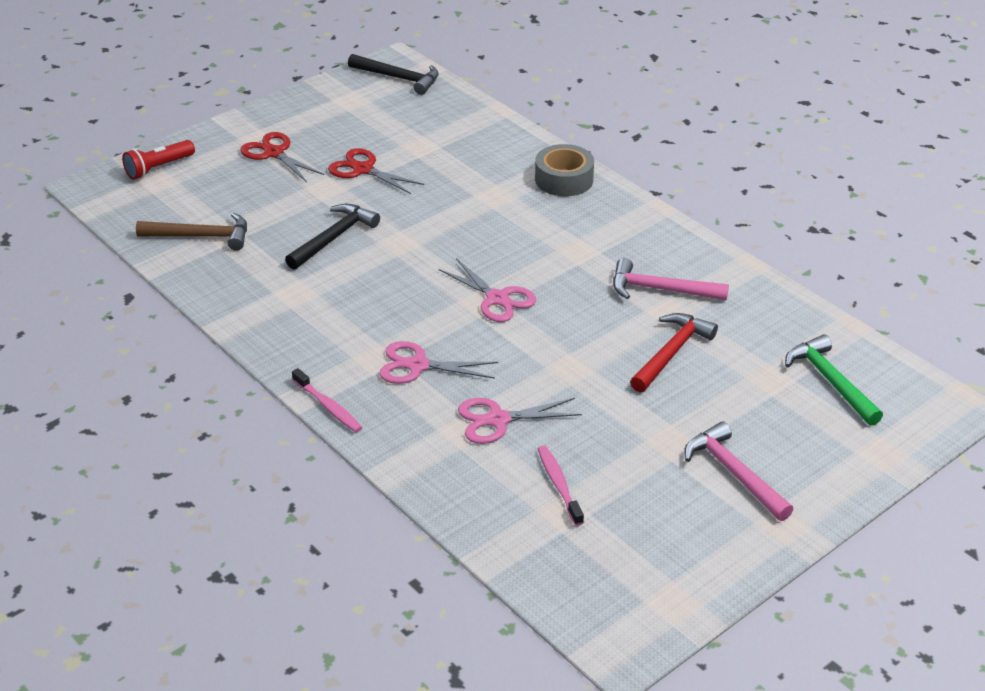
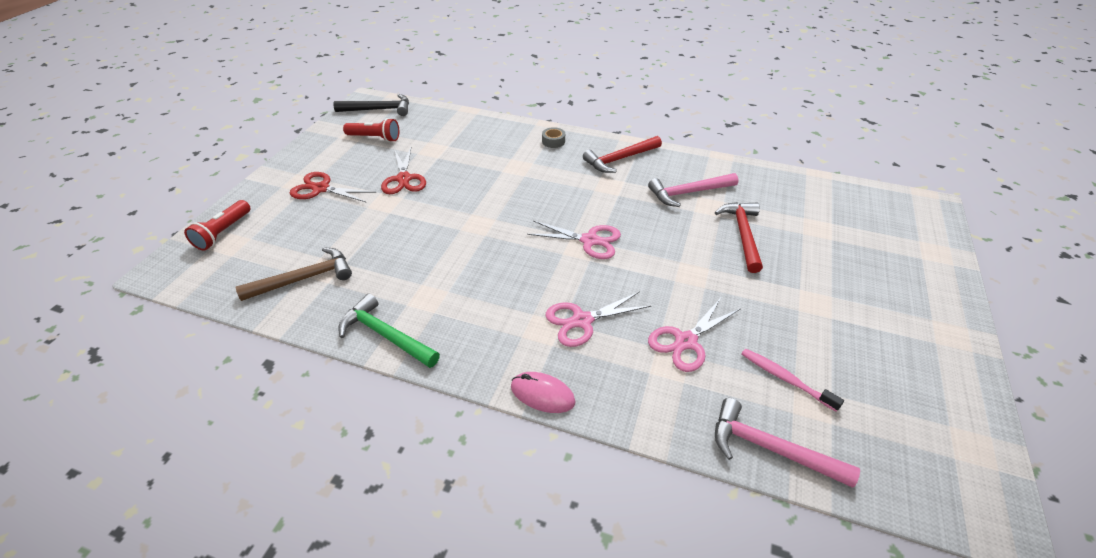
camera: 30 degrees left, 5 degrees up
black hammer [285,204,380,270] -> none
pink toothbrush [292,368,362,432] -> pink mouse [511,372,576,413]
red scissors [328,148,424,194] -> red scissors turned 105 degrees counterclockwise [381,148,426,194]
grey tape [535,144,594,196] -> grey tape [542,127,565,148], size x0.53
pink hammer [684,421,794,521] -> pink hammer moved to [715,398,860,488]
green hammer [785,334,883,426] -> green hammer moved to [338,293,440,368]
none -> red flashlight [343,118,399,142]
none -> red hammer [583,136,662,173]

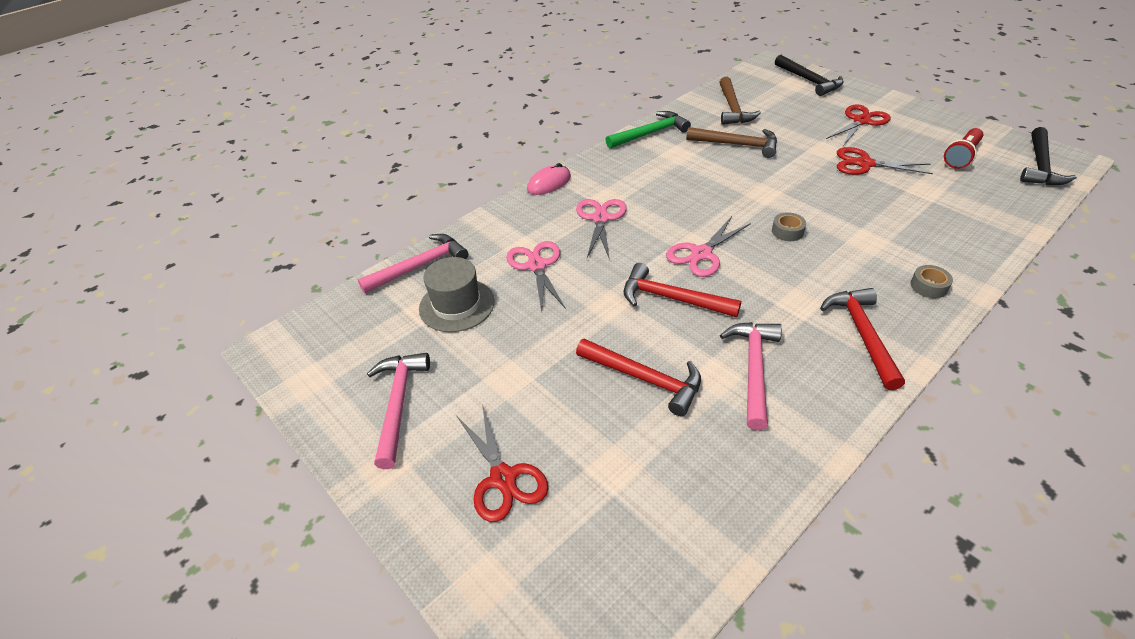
camera: 120 degrees right, 0 degrees up
red flashlight [184,200,251,251] -> black hammer [775,55,844,96]
pink toothbrush [742,348,844,412] -> grey hat [419,257,495,332]
none -> pink hammer [367,353,430,469]
none -> red scissors [457,404,548,522]
none -> red hammer [624,263,741,317]
none -> brown hammer [686,127,777,158]
none -> grey tape [772,212,806,241]

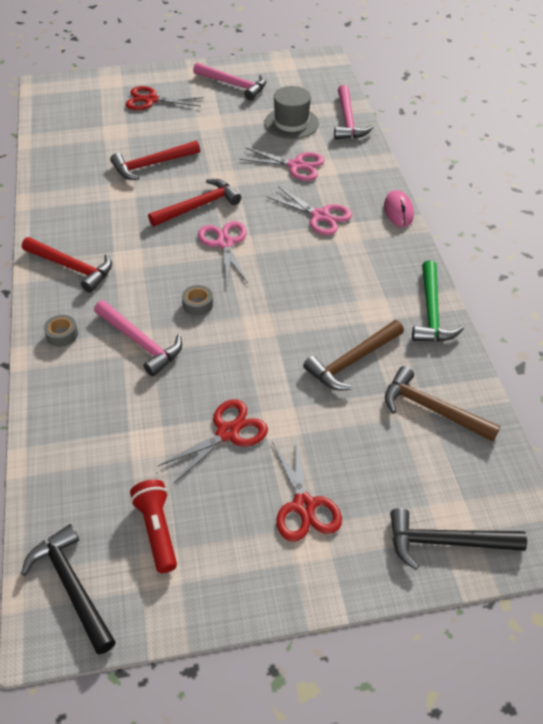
camera: 120 degrees right, 5 degrees up
pink hammer [720,322,782,431] -> pink hammer moved to [94,300,182,376]

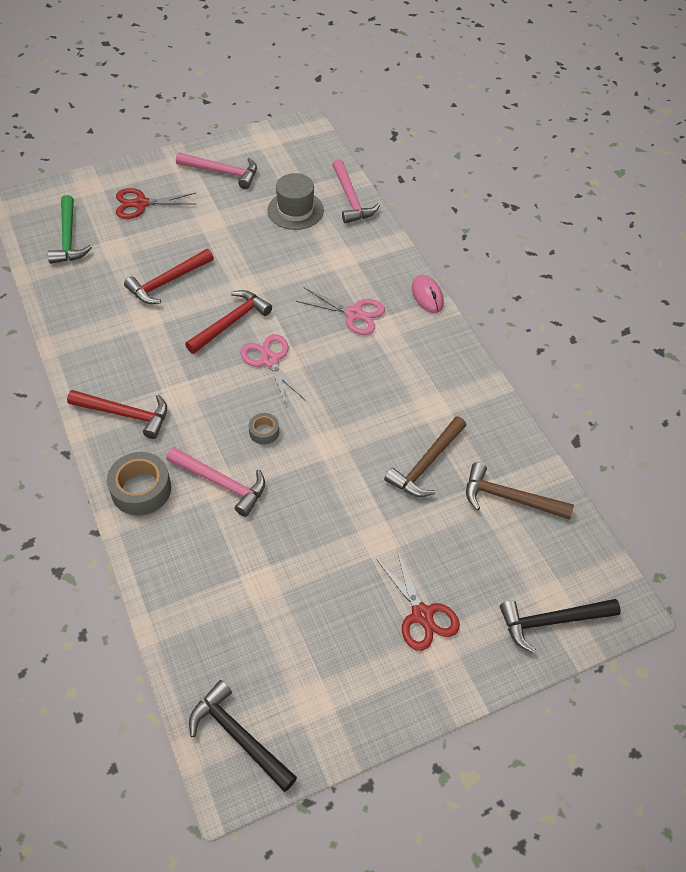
camera: 15 degrees left, 5 degrees up
grey tape [44,315,78,347] -> grey tape [107,452,171,516], size x1.89
red flashlight [130,480,177,573] -> none
red scissors [158,399,268,484] -> none
pink scissors [240,148,325,181] -> none
green hammer [412,260,464,342] -> green hammer moved to [47,195,92,264]

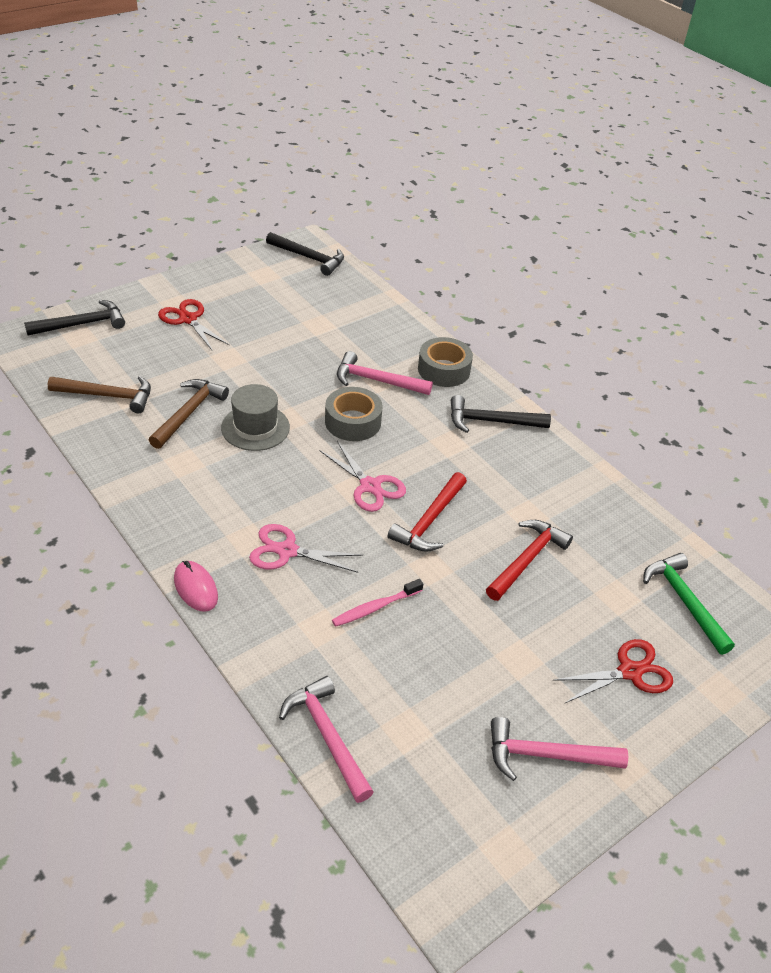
camera: 165 degrees right, 10 degrees down
red hammer [67,390,167,439] -> black hammer [451,395,551,433]
grey tape [249,413,279,445] -> grey tape [325,387,383,441], size x1.89
grey hat [267,173,324,230] -> grey hat moved to [221,384,290,451]
none -> pink toothbrush [332,579,423,627]

